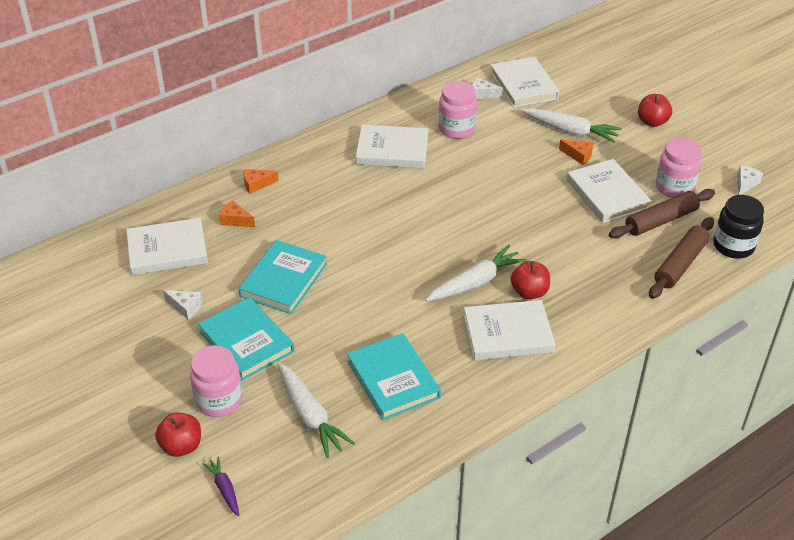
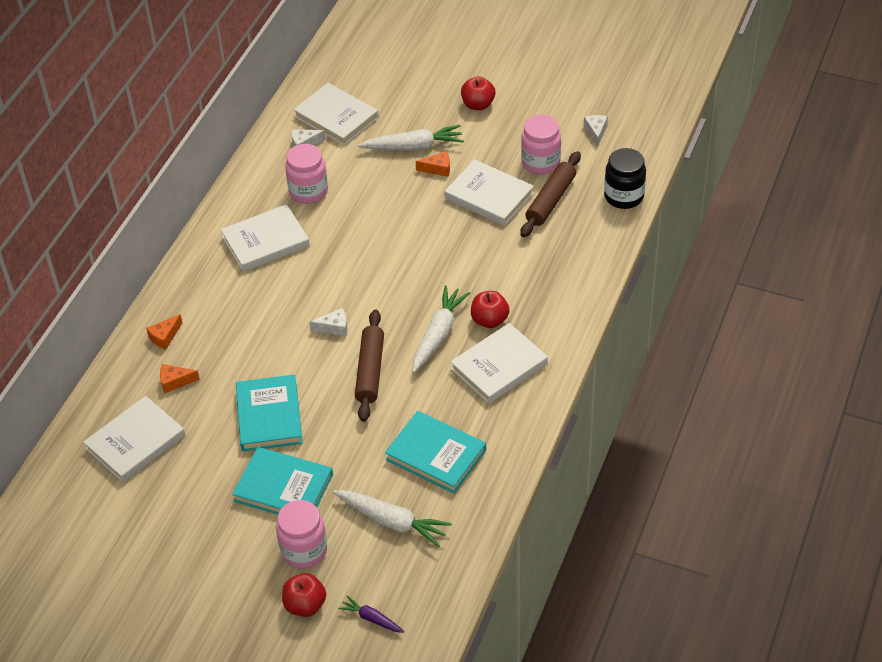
camera: 30 degrees left, 5 degrees up
white cheese [163,290,203,320] -> white cheese moved to [310,308,347,336]
brown rolling pin [649,217,714,299] -> brown rolling pin moved to [355,309,384,422]

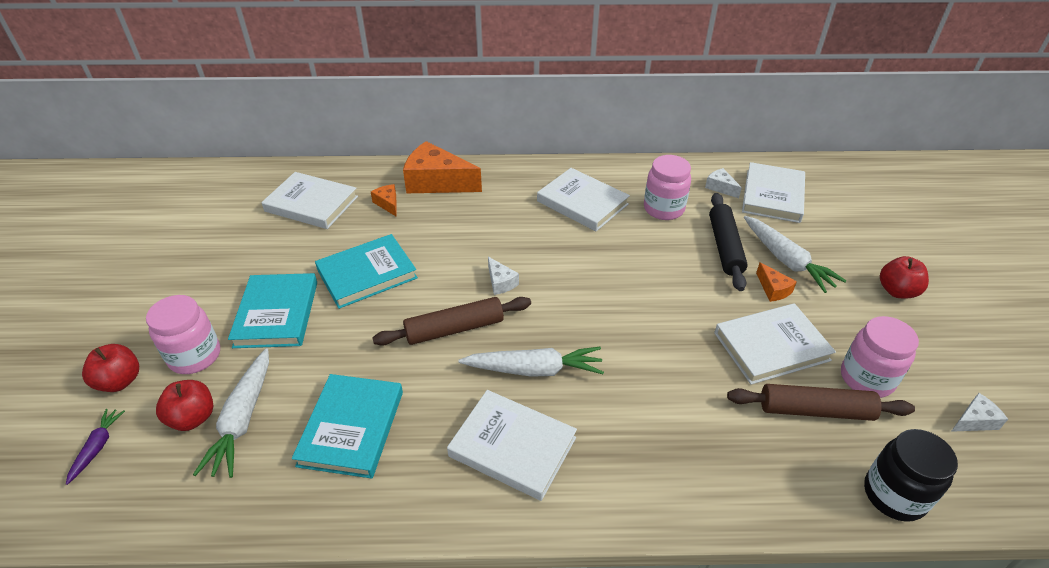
camera: 65 degrees right, 5 degrees down
orange cheese [146,314,182,350] -> orange cheese [403,141,482,193], size x2.16
white book [445,159,534,226] -> white book turned 60 degrees clockwise [714,303,836,385]
red apple [471,291,509,328] -> red apple moved to [156,380,213,431]
none -> black rolling pin [709,193,748,291]

